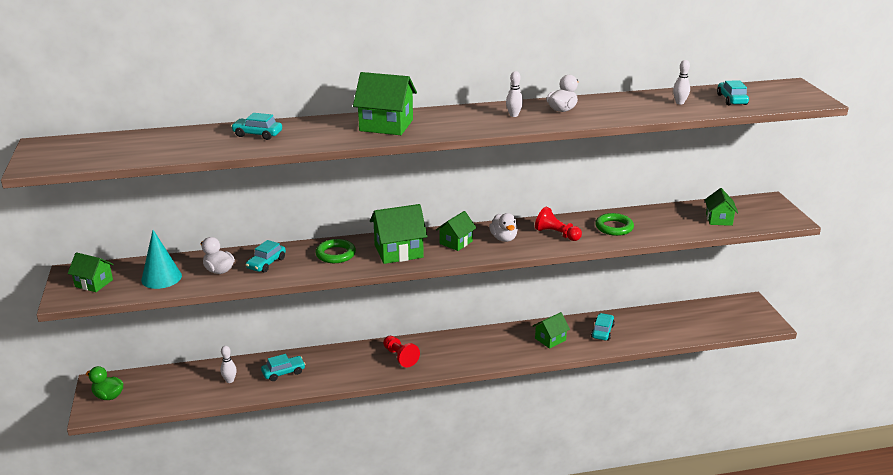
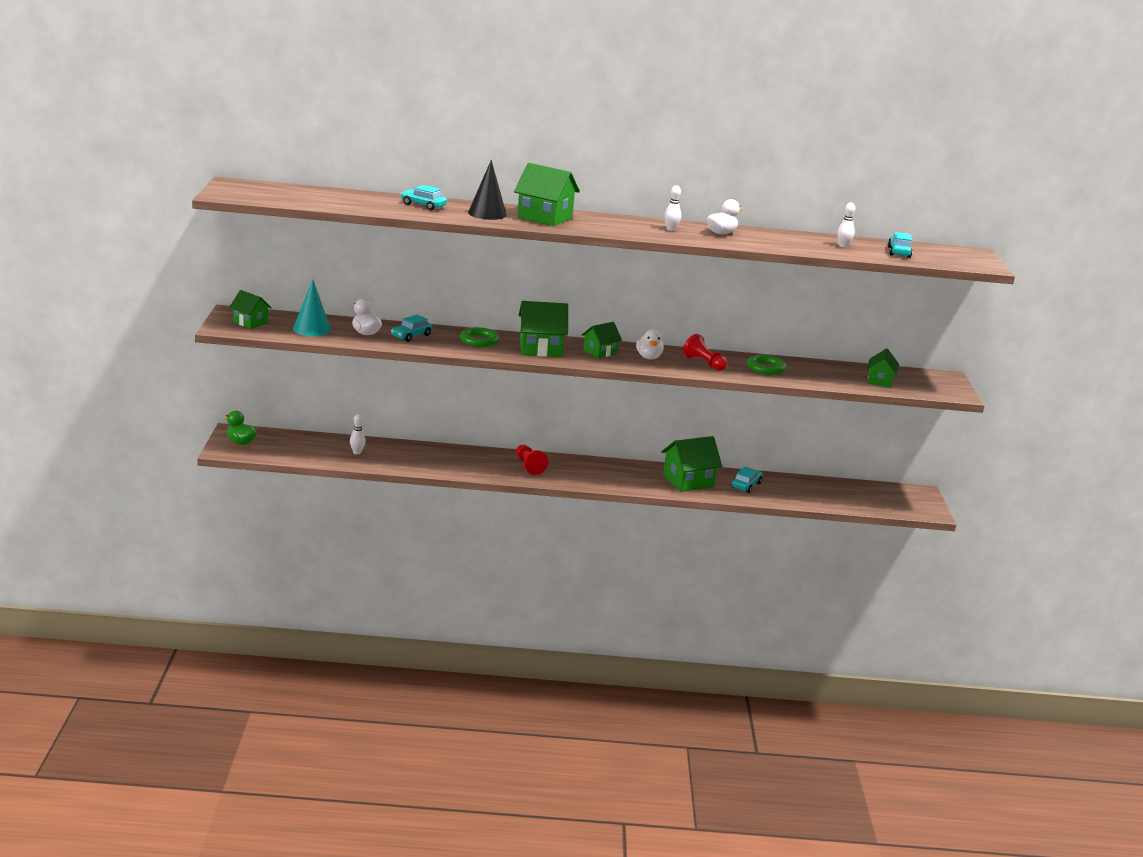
camera: 10 degrees right, 5 degrees down
turquoise car [261,354,306,381] -> none
green house [533,312,570,349] -> green house [661,436,722,492], size x1.62
none -> black cone [468,160,507,220]

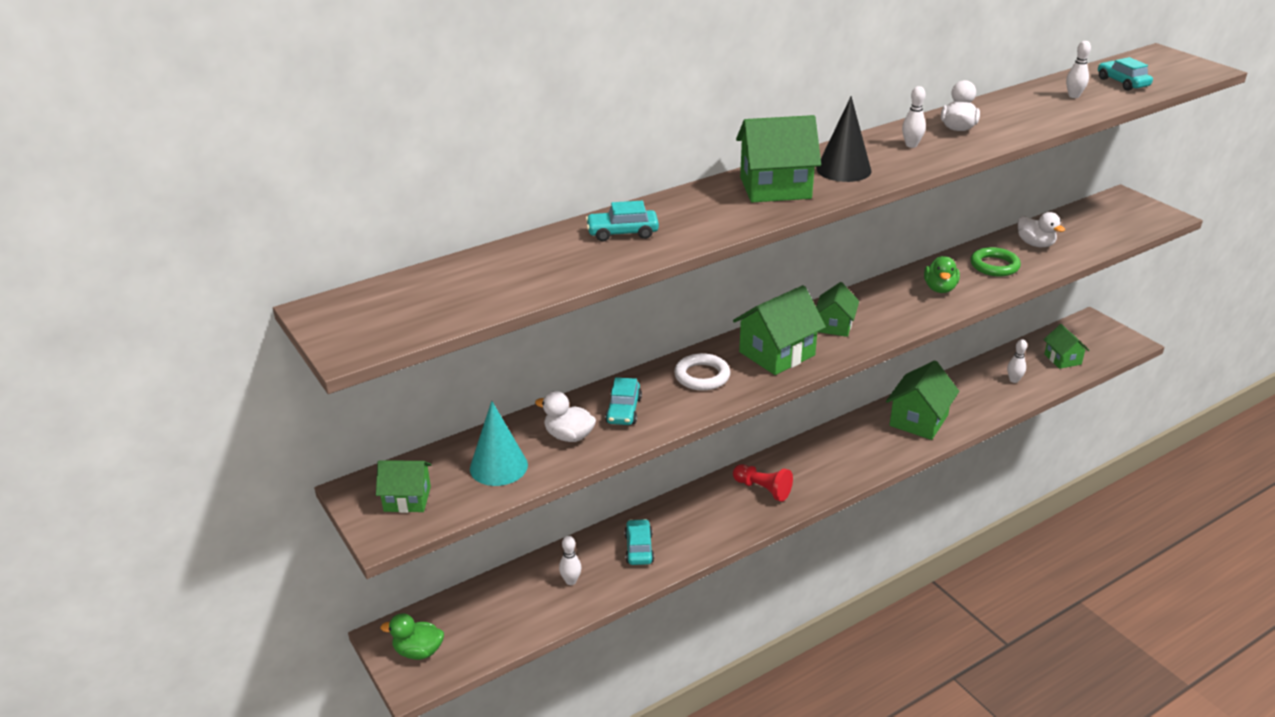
camera: 30 degrees left, 10 degrees up
green ring [460,327,500,347] -> white ring [674,353,730,391]
black cone [468,160,507,220] -> black cone moved to [816,96,872,182]
white duck [636,329,664,359] -> white duck moved to [1018,212,1065,247]
red pawn [683,334,727,371] -> green duck [924,256,960,293]
turquoise car [732,467,763,493] -> turquoise car moved to [624,519,654,565]
green house [867,348,899,388] -> green house moved to [1043,324,1090,369]
none -> white bowling pin [1007,339,1027,383]

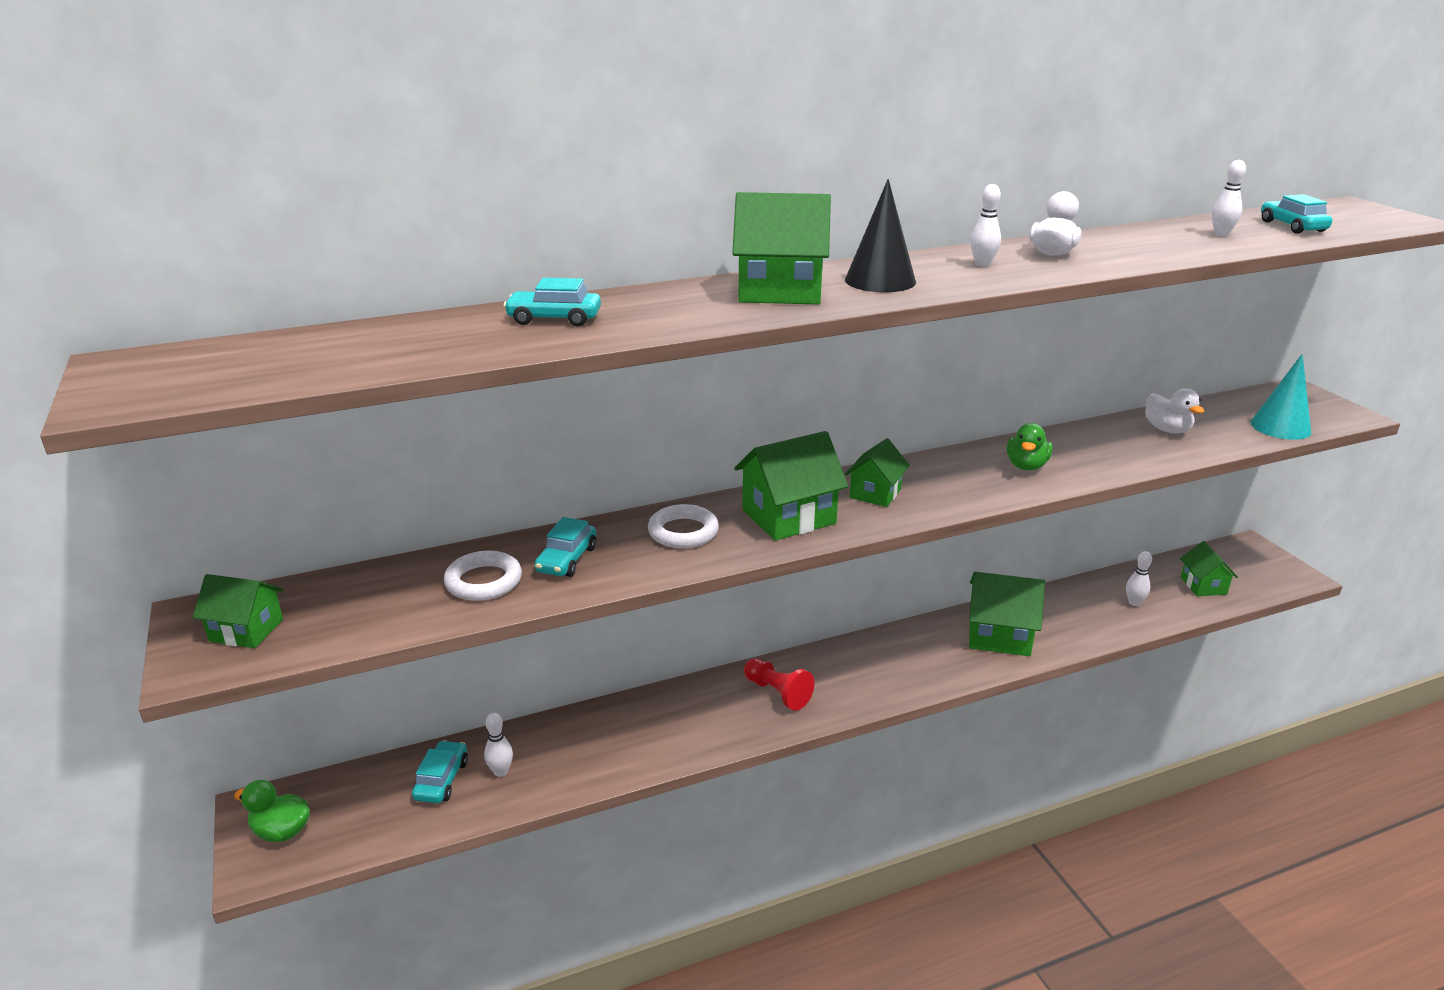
camera: 10 degrees right, 5 degrees down
turquoise cone [470,401,528,486] -> turquoise cone moved to [1251,354,1311,440]
white duck [535,391,596,442] -> white ring [444,551,522,601]
turquoise car [624,519,654,565] -> turquoise car moved to [412,740,468,803]
green house [886,360,959,440] -> green house turned 60 degrees clockwise [969,572,1045,656]
green ring [970,247,1021,277] -> none

